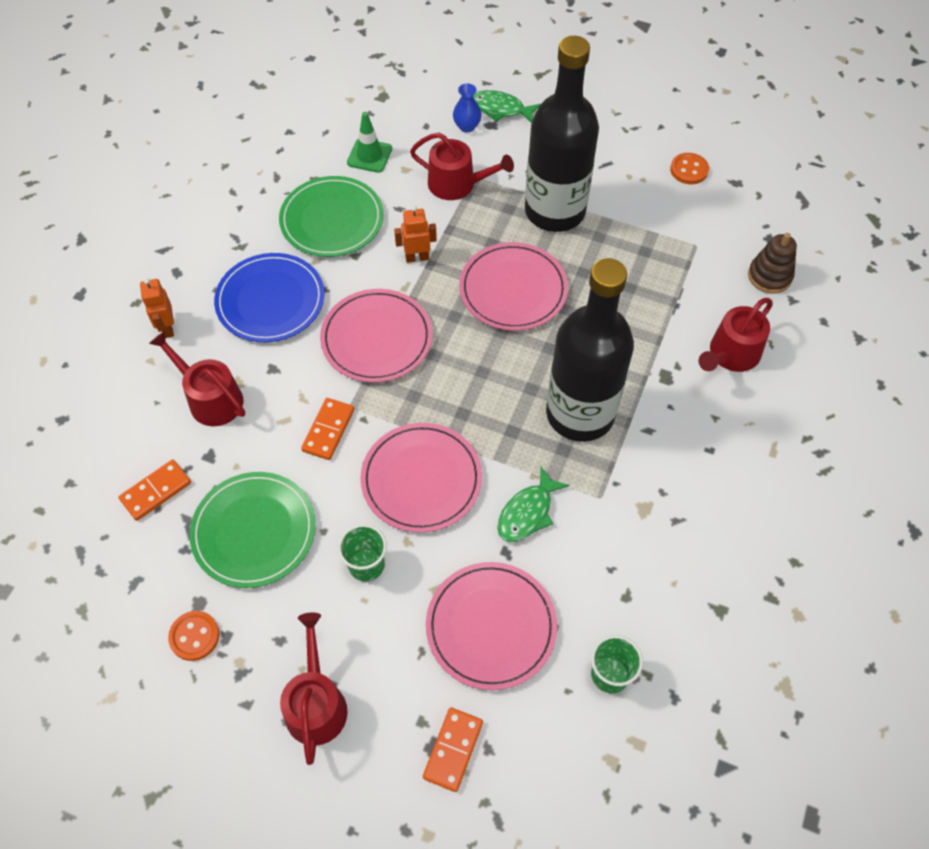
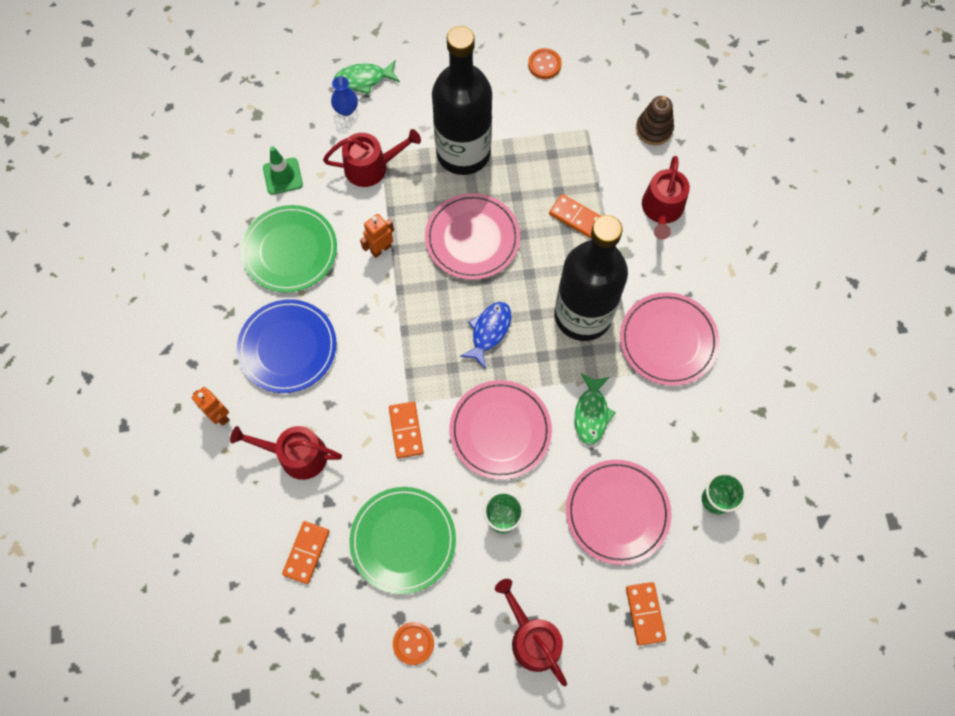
camera: 30 degrees left, 10 degrees up
pink plate [320,289,432,382] -> pink plate moved to [620,292,719,386]
none -> blue fish [460,302,511,369]
none -> orange domino [549,194,600,238]

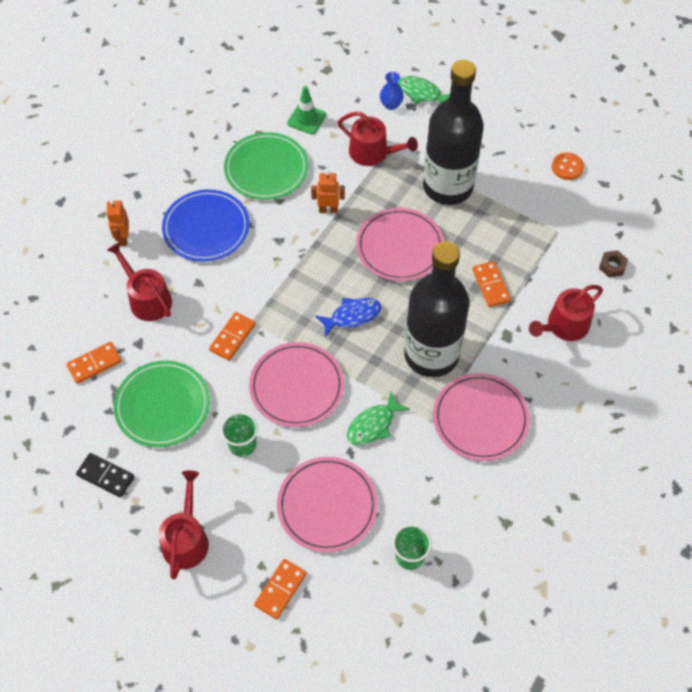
camera: 40 degrees right, 10 degrees down
orange button [393,622,434,665] -> black domino [76,453,134,497]
brown stacking toy [636,96,674,145] -> brown nut [599,250,628,278]

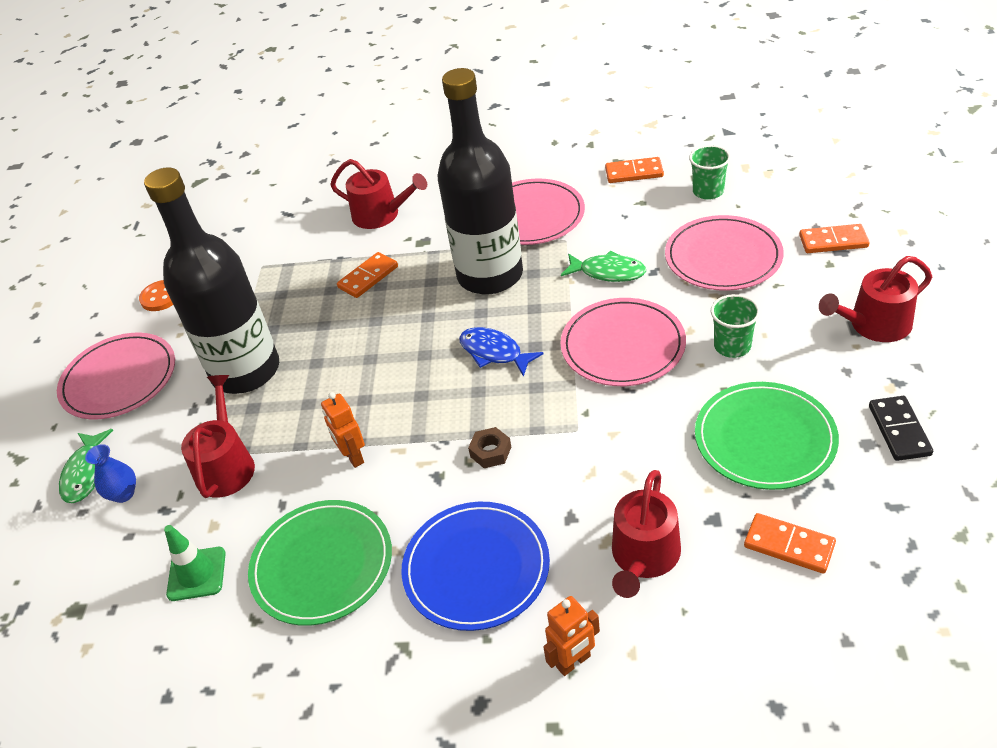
camera: 115 degrees left, 15 degrees down
orange domino [209,312,256,361] -> orange domino moved to [605,157,664,183]
pink plate [356,208,444,281] -> pink plate moved to [57,333,175,419]
brown nut [599,250,628,278] -> brown nut moved to [468,427,511,468]

